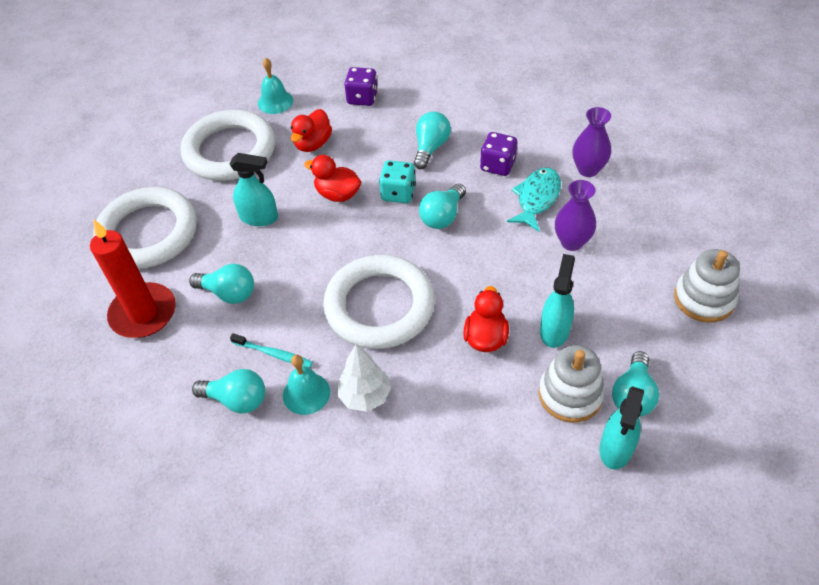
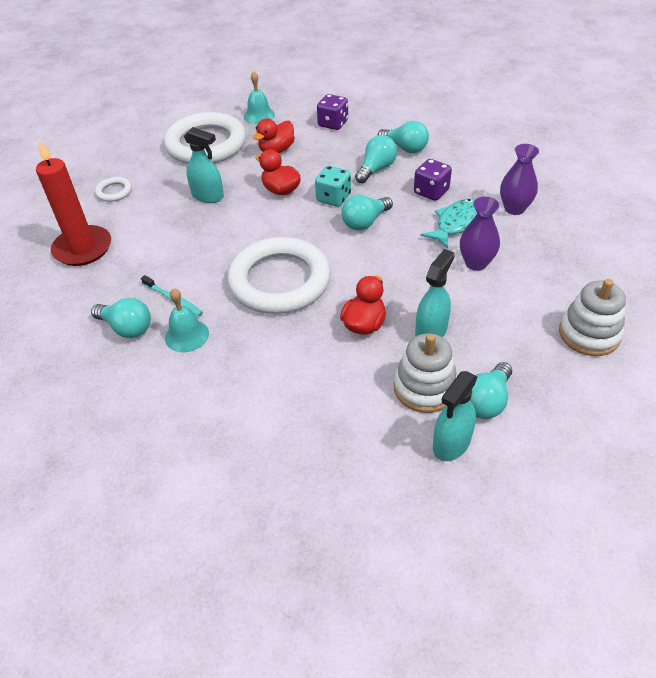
camera: 15 degrees right, 5 degrees down
white ring [93,187,197,269] -> white ring [95,177,132,202], size x0.41
turquoise light bulb [189,264,254,304] -> turquoise light bulb moved to [377,121,429,153]
white tree [337,344,391,412] -> none

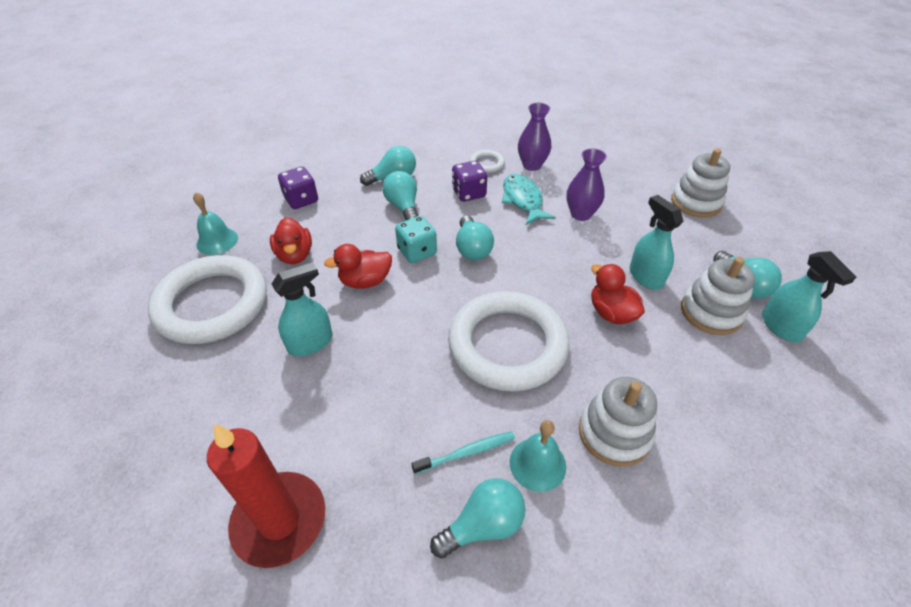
camera: 60 degrees left, 0 degrees up
white ring [95,177,132,202] -> white ring moved to [469,150,505,173]
none -> white stacking toy [579,377,657,467]

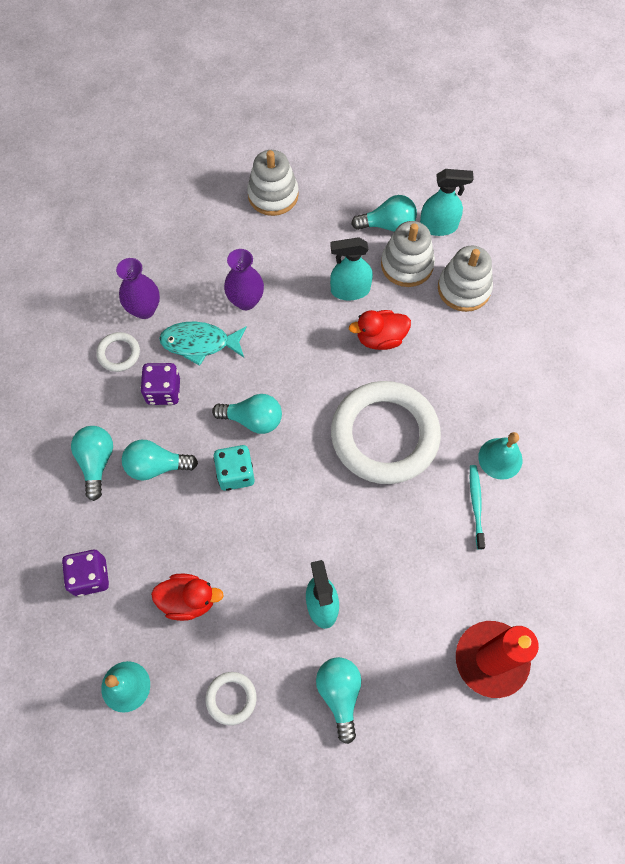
camera: 70 degrees left, 20 degrees up
white ring [148,255,267,344] -> white ring [206,672,257,725], size x0.41
red duck [324,244,392,289] -> none
turquoise light bulb [430,478,526,558] -> turquoise light bulb moved to [316,657,361,744]
white stacking toy [579,377,657,467] -> white stacking toy moved to [438,246,493,312]

